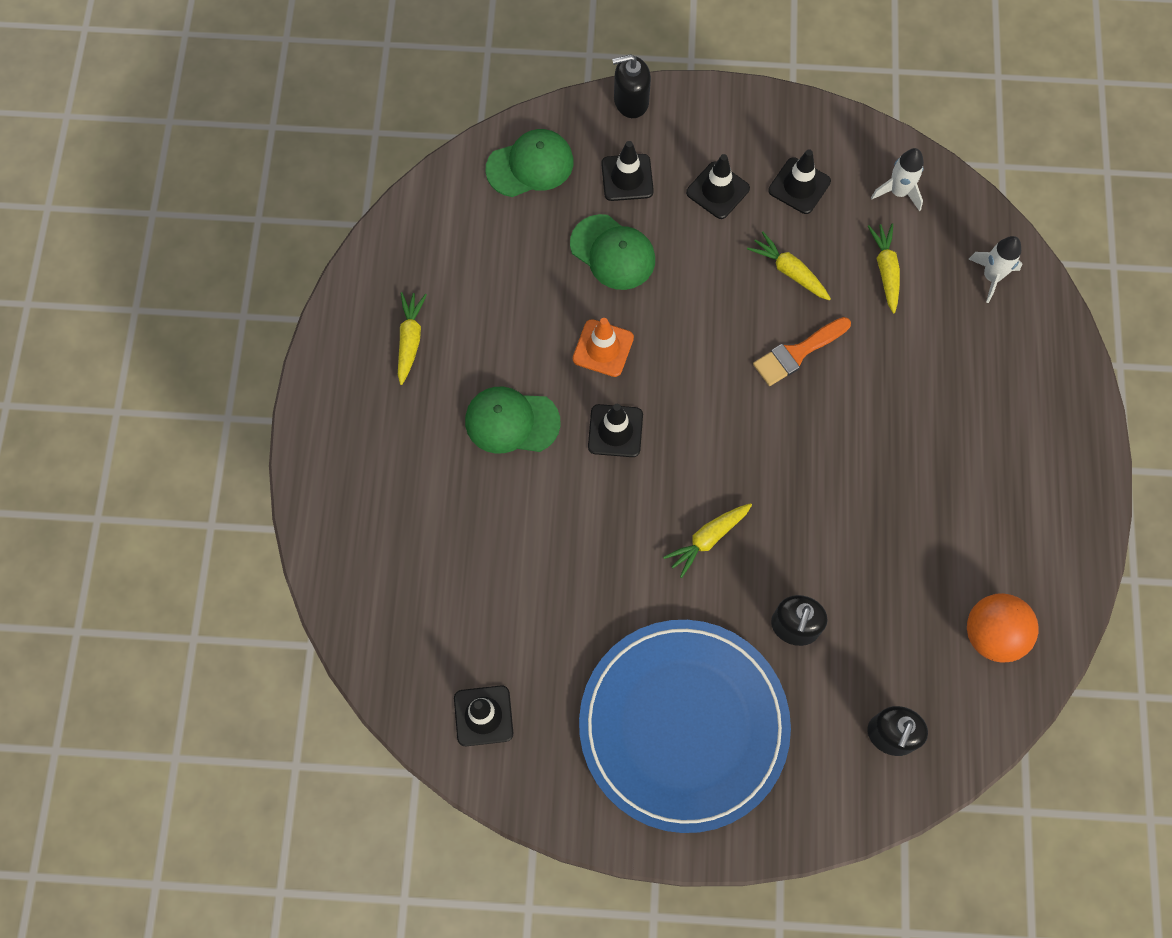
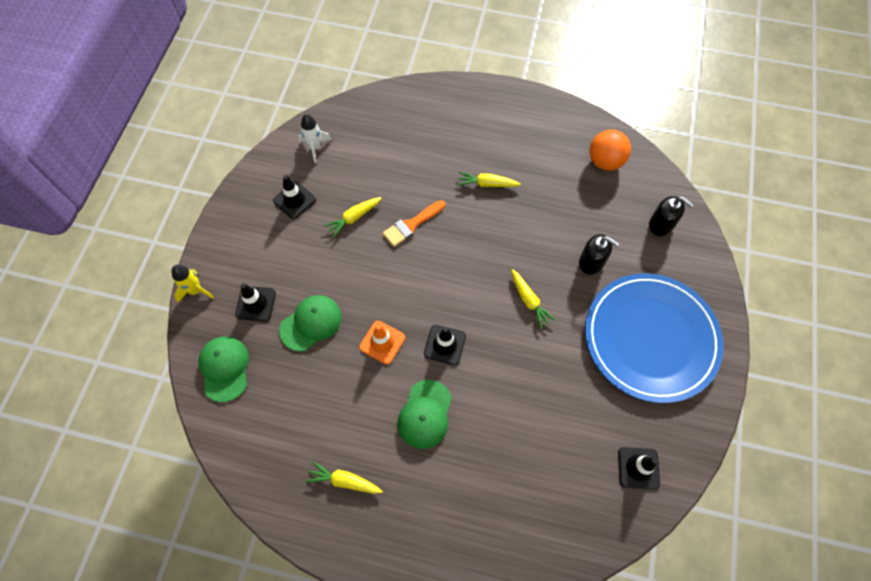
camera: 80 degrees left, 5 degrees down
black soap dispenser [612,54,651,118] -> yellow rocket [172,265,214,302]
black traffic cone [686,154,750,219] -> none
orange brush [753,317,851,386] -> orange brush turned 75 degrees clockwise [383,200,445,247]
yellow carrot [868,223,900,313] -> yellow carrot moved to [457,172,521,187]
white rocket [969,236,1022,303] -> none

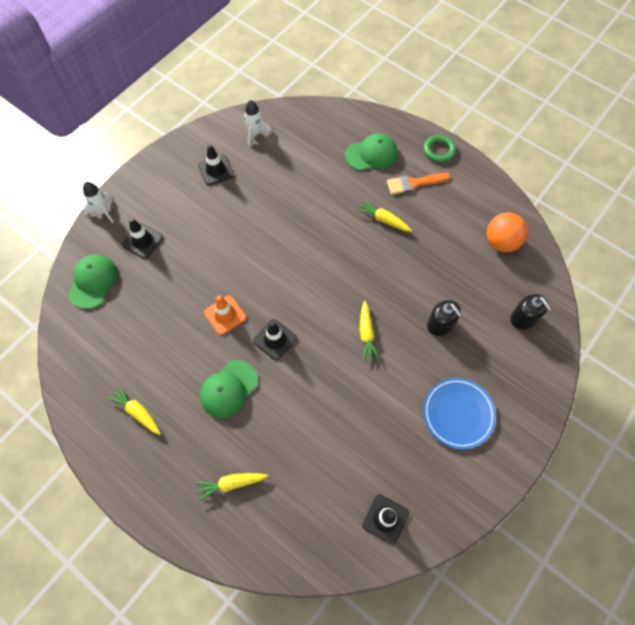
camera: 25 degrees right, 0 degrees up
yellow rocket [172,265,214,302] -> white rocket [83,182,114,223]
green cap [279,295,342,351] -> green cap moved to [345,133,398,171]
yellow carrot [324,197,382,238] -> yellow carrot moved to [195,473,268,502]
orange brush [383,200,445,247] -> orange brush moved to [387,173,450,195]
blue plate [585,273,724,403] -> blue plate [423,378,496,449], size x0.55
none -> green ring [423,135,456,163]

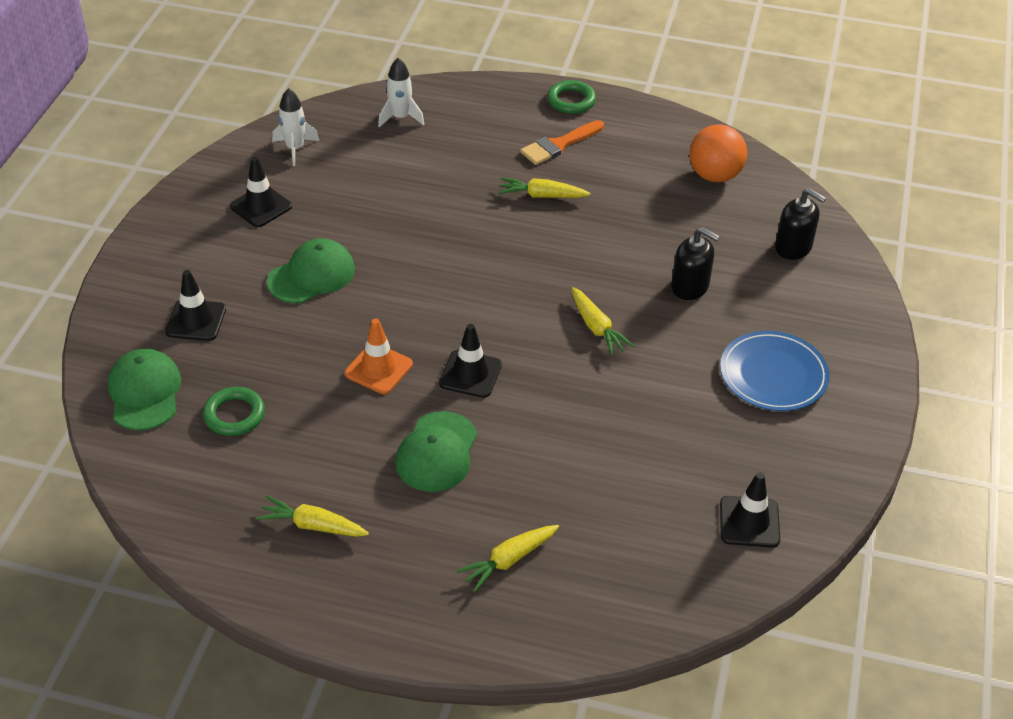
camera: 25 degrees left, 20 degrees down
white rocket [83,182,114,223] -> white rocket moved to [378,58,424,128]
green cap [345,133,398,171] -> green cap moved to [267,238,355,303]
none -> green ring [203,387,265,436]

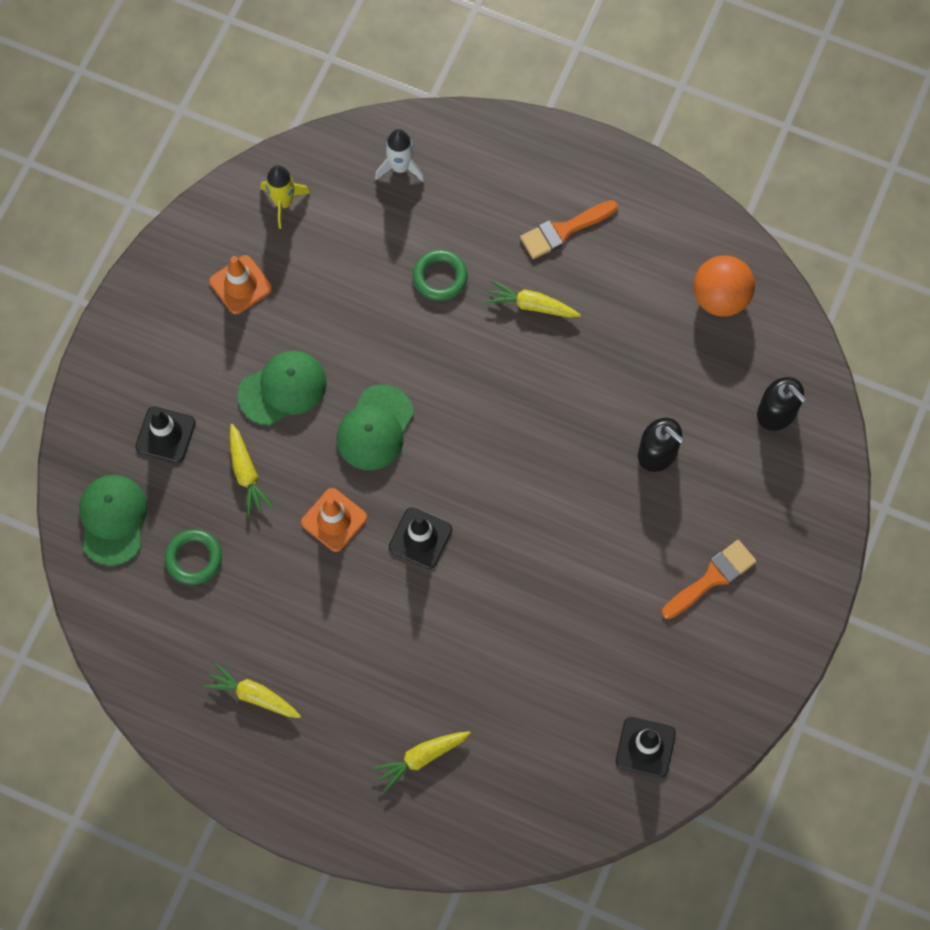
camera: 10 degrees right, 25 degrees up
black traffic cone [230,157,292,227] -> orange traffic cone [209,255,272,314]
white rocket [272,88,319,166] -> yellow rocket [261,165,310,229]
green cap [395,411,477,492] -> green cap moved to [336,385,414,470]
green ring [547,80,596,114] -> green ring moved to [413,250,468,301]
yellow carrot [572,287,634,356] -> yellow carrot moved to [230,424,273,517]
blue plate [720,331,829,411] -> orange brush [662,540,757,619]

